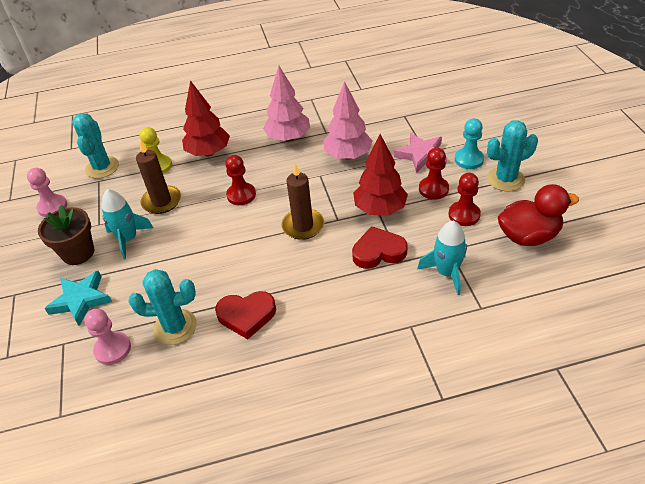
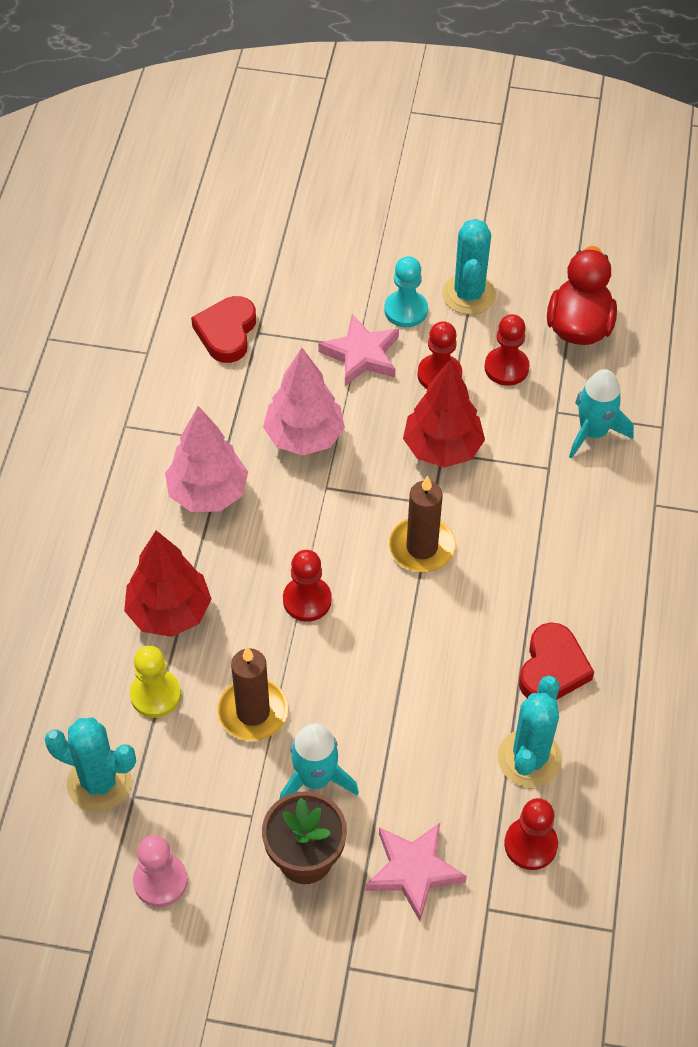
camera: 70 degrees left, 10 degrees up
turquoise star [44,271,112,326] -> pink star [366,823,467,921]
pink pawn [84,309,131,365] -> red pawn [504,798,558,870]
red heart [352,226,408,269] -> red heart moved to [191,296,256,363]

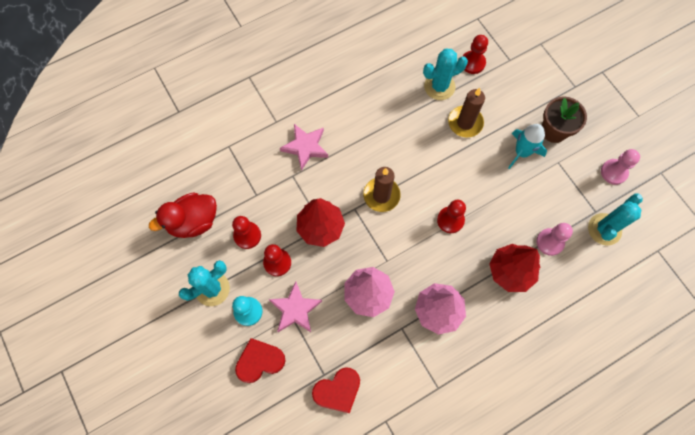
camera: 130 degrees left, 15 degrees up
turquoise cactus [44,717,136,812] -> turquoise cactus turned 60 degrees clockwise [588,193,643,245]
yellow pawn [130,646,181,718] -> pink pawn [536,223,573,256]
brown candle [218,647,288,741] -> brown candle moved to [448,88,485,138]
pink star [366,823,467,921] -> pink star moved to [280,124,328,171]
red heart [519,622,594,700] -> red heart moved to [235,338,286,383]
turquoise rocket [569,369,634,459] -> none

